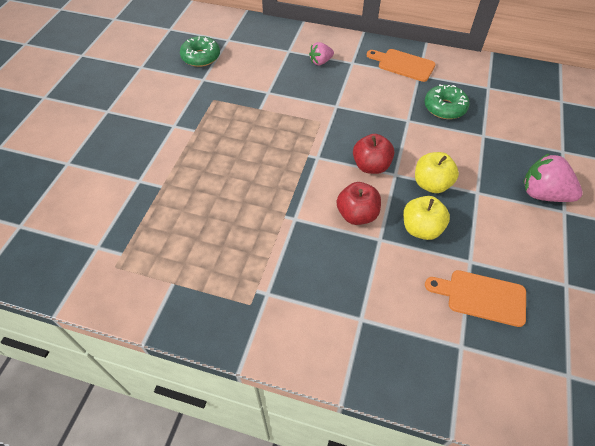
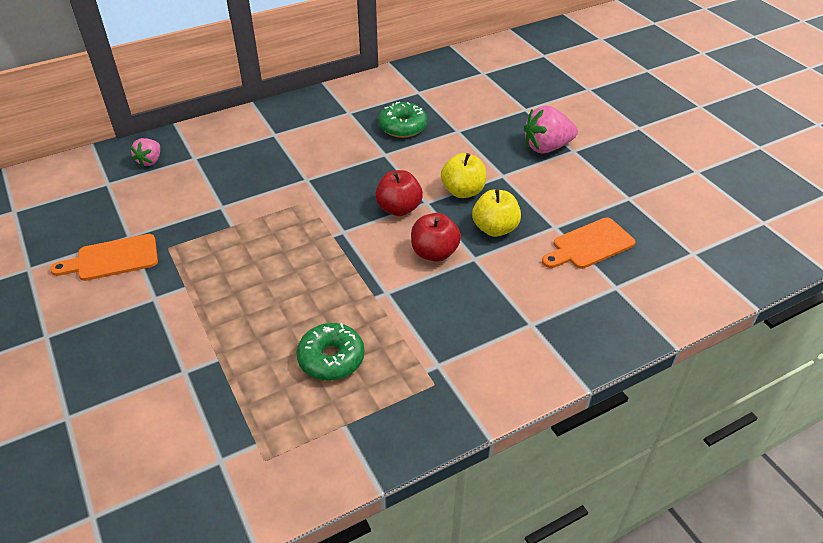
camera: 45 degrees left, 10 degrees down
green donut [180,36,220,67] -> green donut moved to [297,323,365,381]
pink strawberry [309,42,334,65] -> pink strawberry moved to [130,138,160,167]
orange cutting board [367,49,435,82] -> orange cutting board moved to [50,234,158,281]

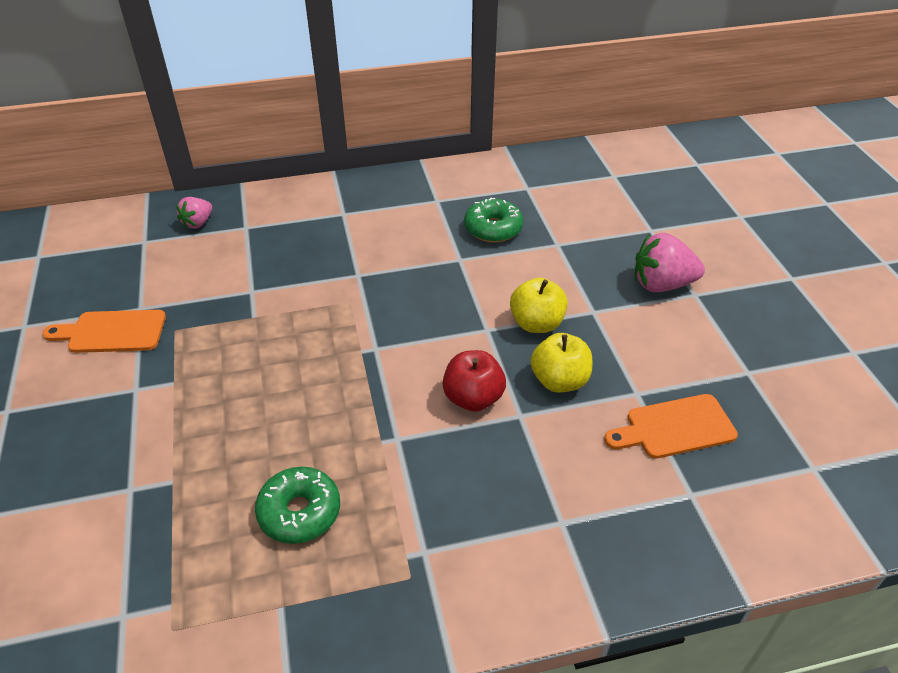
camera: 15 degrees right, 0 degrees up
red apple [375,170,423,216] -> none

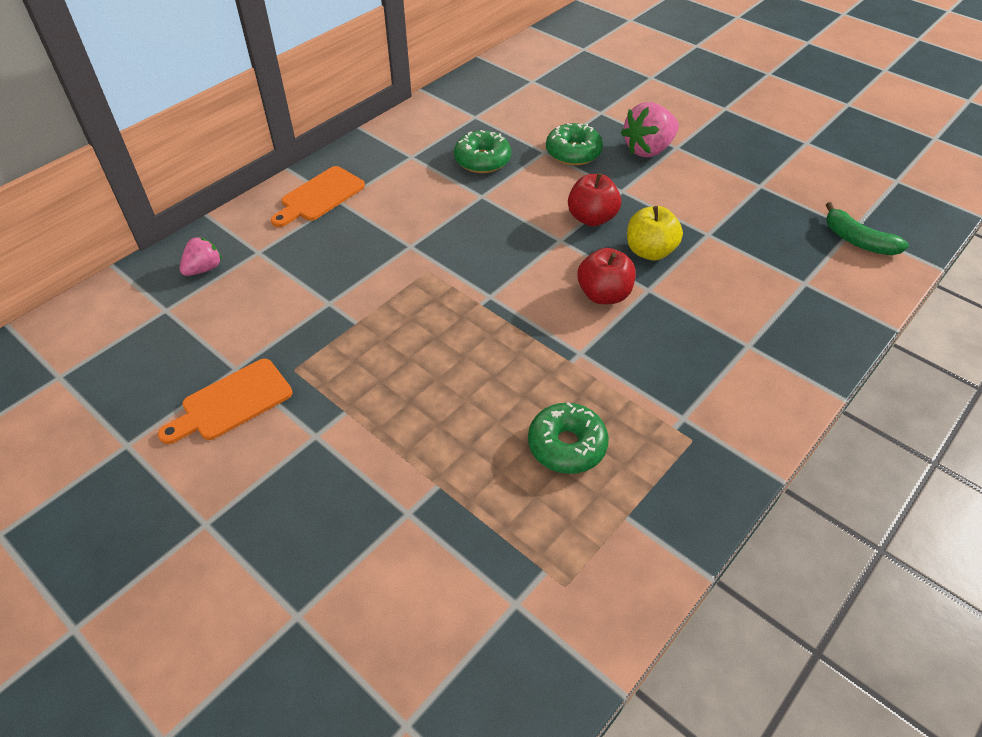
camera: 35 degrees left, 5 degrees up
pink strawberry [176,197,212,229] -> pink strawberry turned 135 degrees counterclockwise [179,237,222,276]
yellow apple [510,278,568,333] -> red apple [568,173,621,227]
orange cutting board [604,394,738,459] -> orange cutting board moved to [271,166,365,227]
none -> green donut [546,123,603,165]
none -> green banana [826,202,909,255]

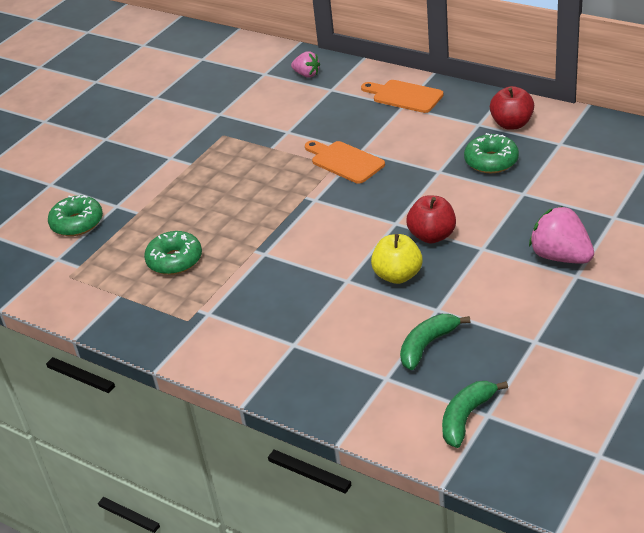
camera: 85 degrees right, 10 degrees down
orange cutting board [158,359,292,444] -> orange cutting board moved to [305,140,385,184]
green donut [546,123,603,165] -> green donut moved to [48,195,103,236]
red apple [577,248,636,304] -> red apple moved to [490,86,534,130]
none -> green banana [400,314,471,370]

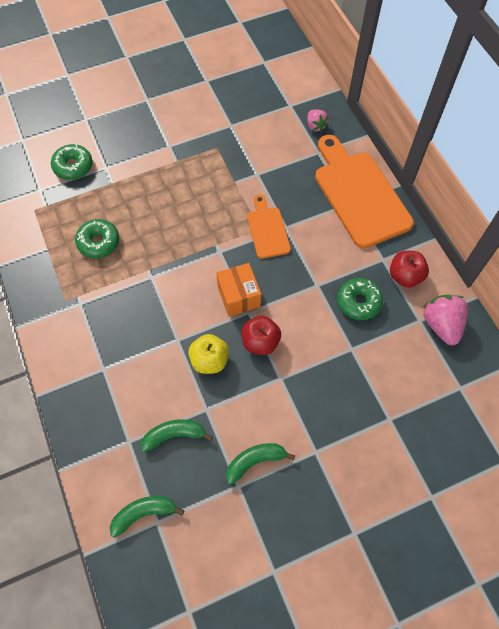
camera: 30 degrees right, 25 degrees up
orange cutting board [361,80,444,113] -> orange cutting board [315,135,414,248], size x1.91
pink strawberry [529,206,594,264] -> pink strawberry moved to [423,295,468,345]
none -> orange box [216,263,261,317]
none -> green banana [226,443,295,485]

